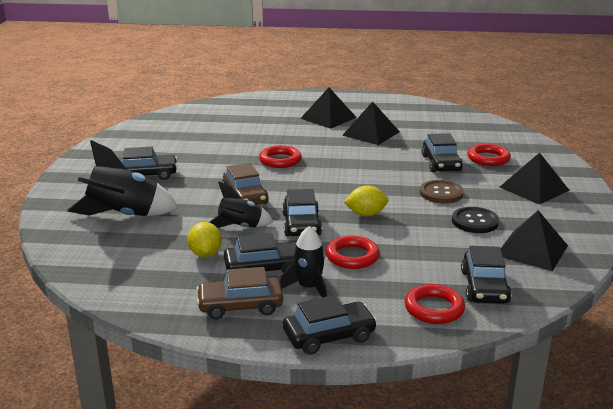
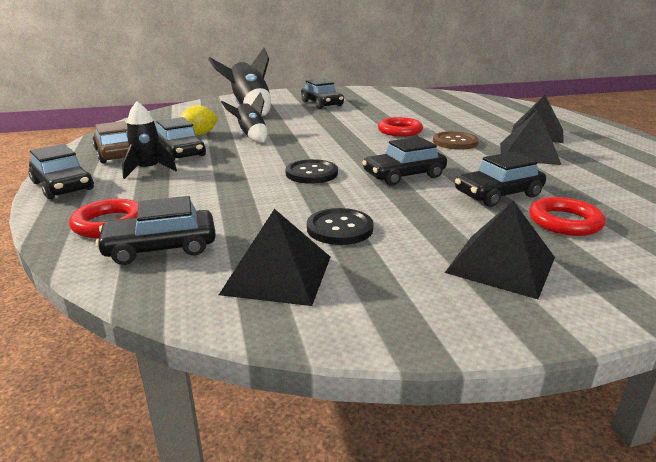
camera: 70 degrees right, 0 degrees up
brown car [222,163,269,205] -> none
black car [282,189,322,236] -> black car moved to [362,137,447,186]
red ring [326,236,380,269] -> none
yellow lemon [344,185,388,217] -> black button [285,159,338,184]
brown button [420,180,464,203] -> brown button moved to [433,131,479,150]

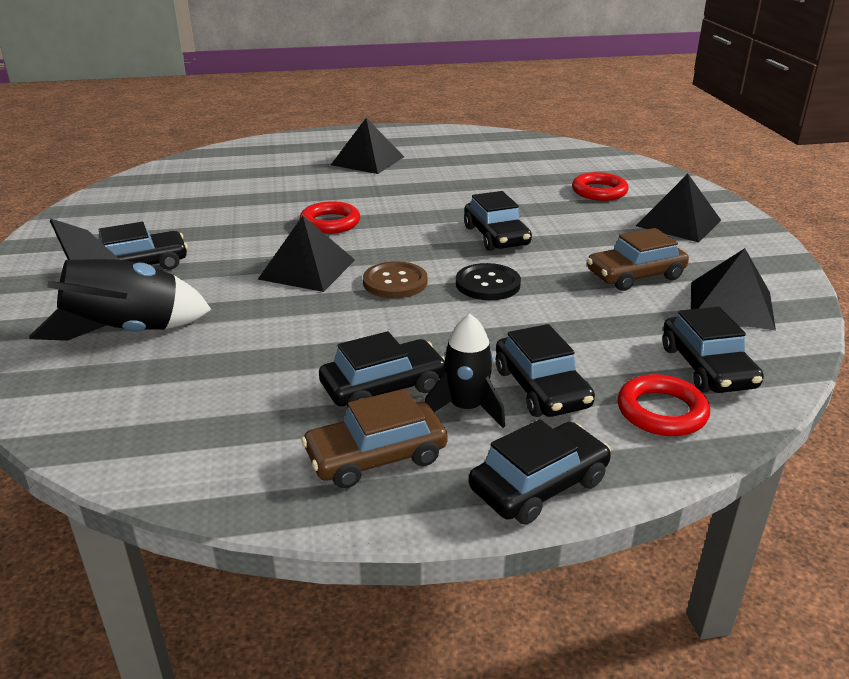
camera: 85 degrees left, 5 degrees up
yellow lemon [180,105,218,135] -> none
black rocket [221,93,267,143] -> none
black button [307,208,374,245] -> brown car [587,228,689,291]
brown button [433,131,479,150] -> brown button moved to [363,261,427,298]
black car [455,152,546,207] -> black car moved to [496,324,595,417]
black pyramid [500,110,561,165] -> black pyramid moved to [258,216,355,292]

